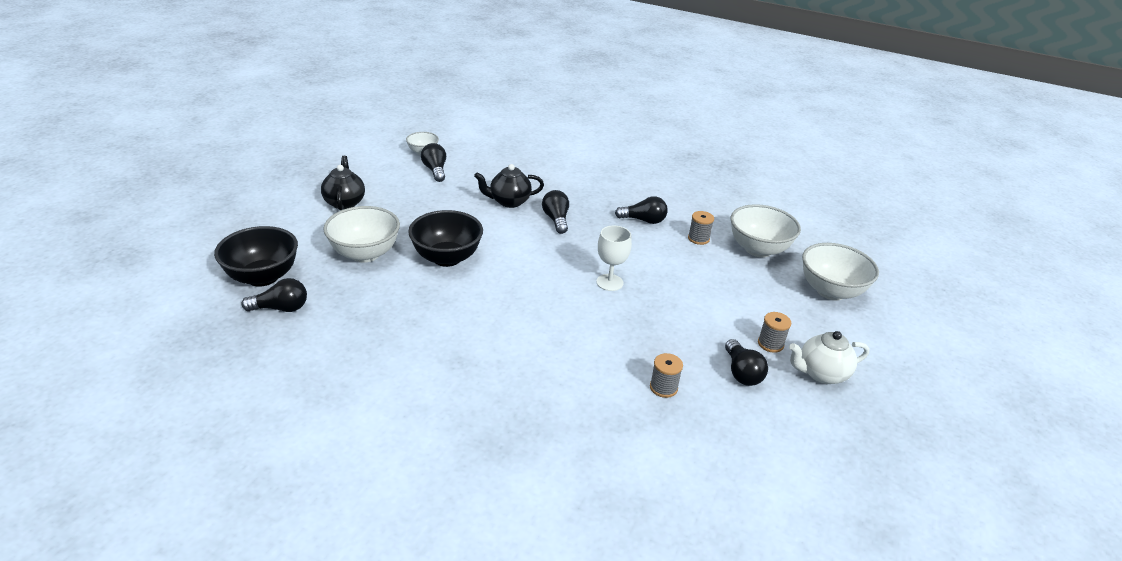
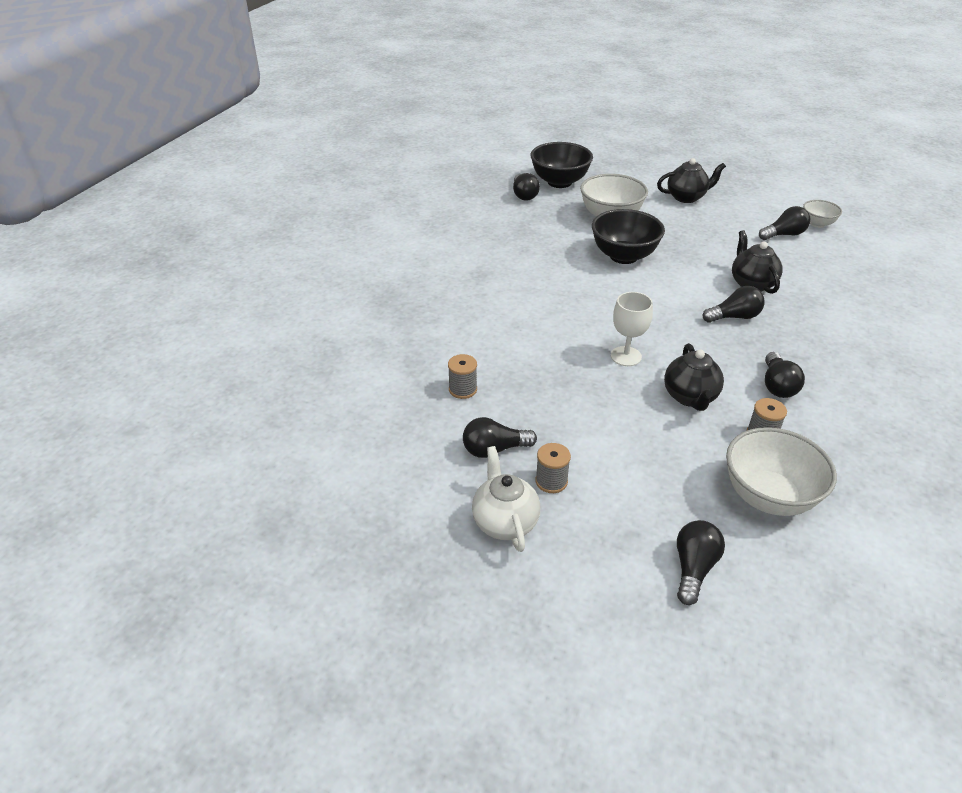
camera: 90 degrees right, 5 degrees up
white bowl [802,243,879,300] -> black light bulb [677,520,725,605]
none -> black teapot [664,343,724,411]

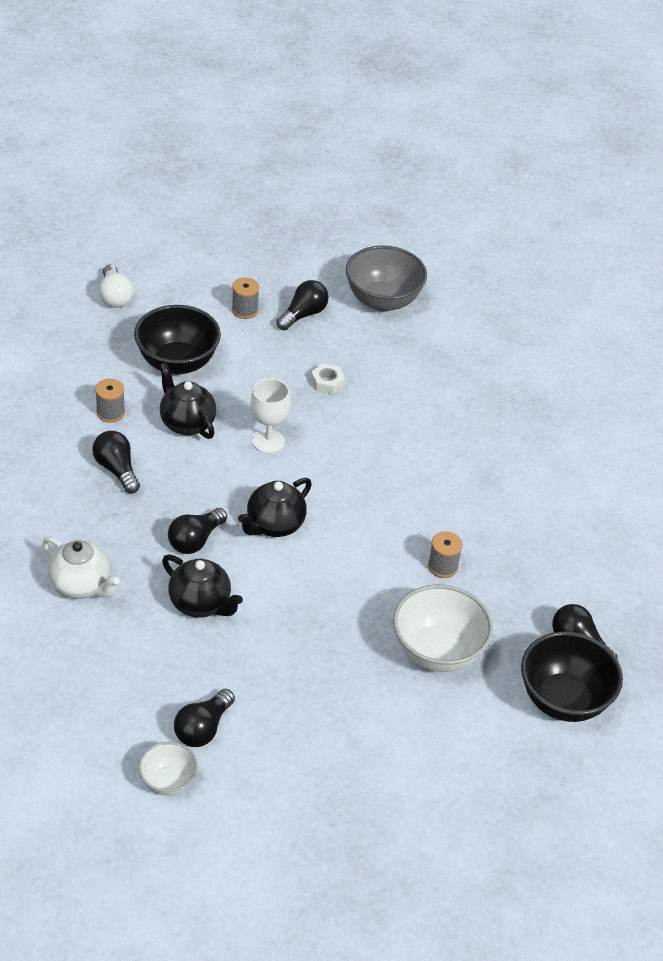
camera: 140 degrees right, 5 degrees up
grey spool [448,354,477,399] -> grey spool moved to [428,531,463,578]
white teapot [472,446,540,552] -> white teapot moved to [42,537,120,599]
black bowl [592,209,665,264] -> black bowl moved to [134,305,221,375]
black teapot [657,158,726,203] -> black teapot moved to [238,478,312,537]
black light bulb [677,520,725,605] -> white light bulb [99,265,134,308]
white bowl [726,427,837,516] -> none
none -> white nut [311,363,345,394]
none -> grey bowl [346,245,427,311]

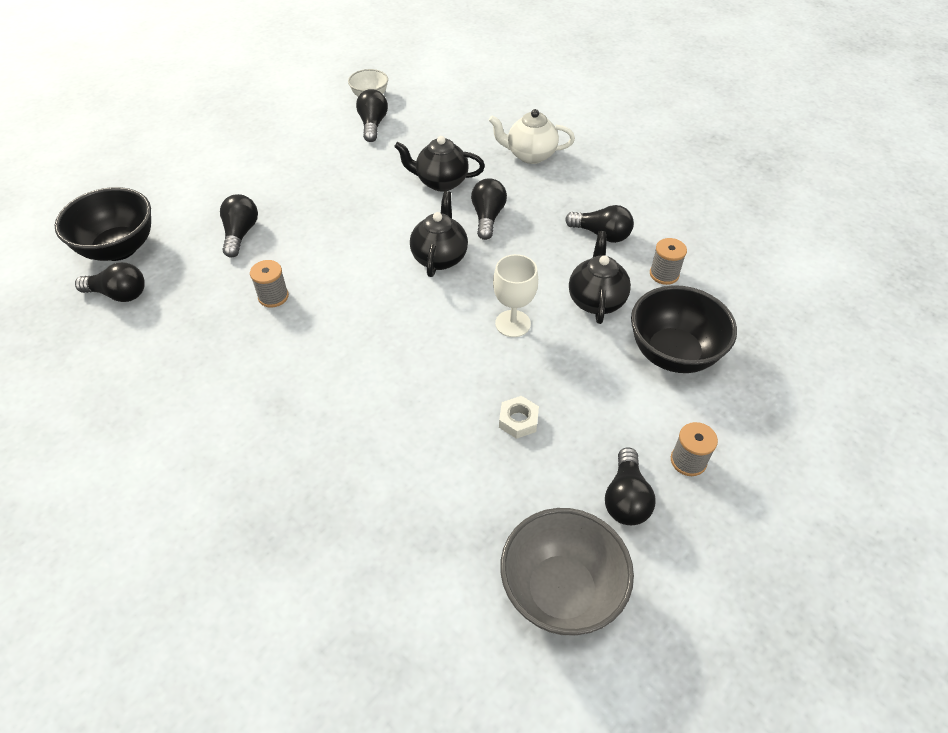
camera: 150 degrees right, 5 degrees up
white light bulb [99,265,134,308] -> none
black teapot [159,362,216,439] -> black teapot turned 105 degrees counterclockwise [569,231,631,324]
white bowl [393,585,493,672] -> black light bulb [220,194,258,257]

